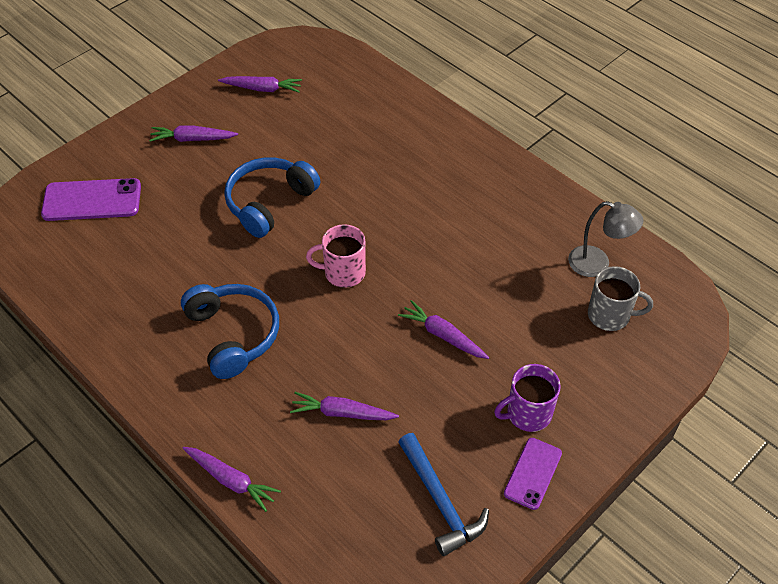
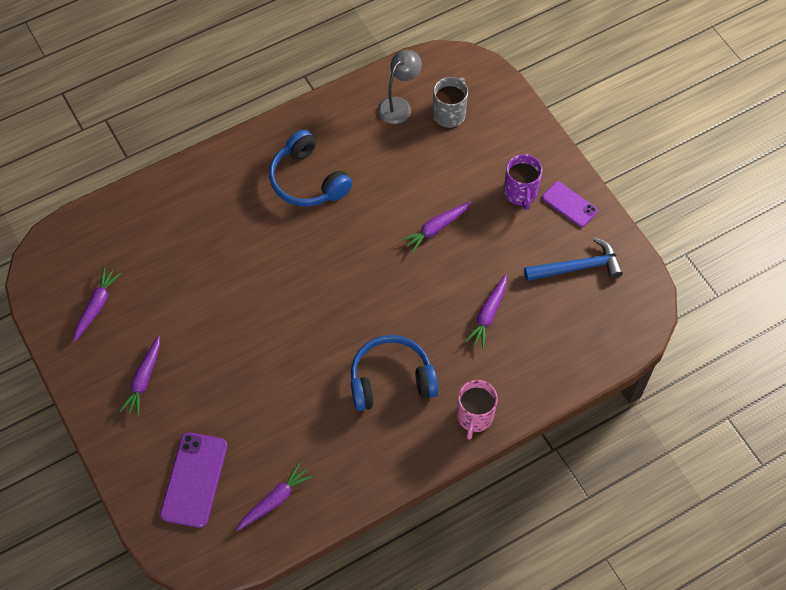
camera: 75 degrees left, 10 degrees up
purple carrot [182,447,281,512] -> purple carrot moved to [236,462,313,531]
blue headphones [224,157,320,238] -> blue headphones moved to [269,130,353,206]
pink mug [306,224,366,288] -> pink mug moved to [457,380,498,440]

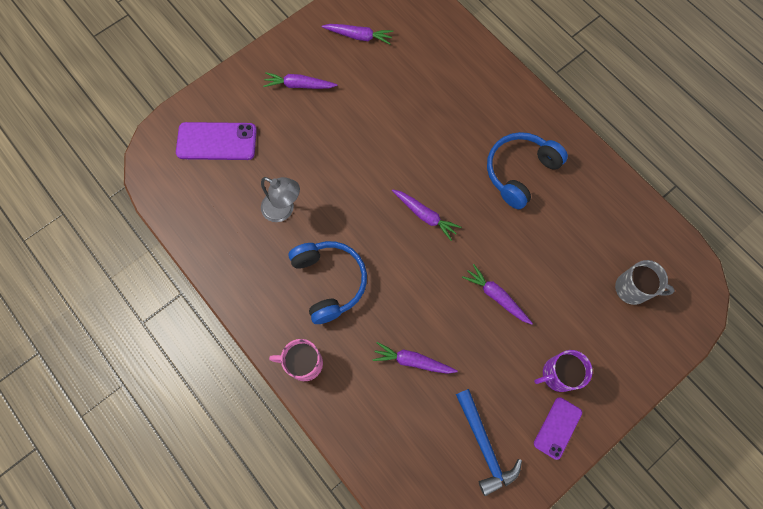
camera: 80 degrees right, 10 degrees up
purple carrot [236,462,313,531] -> purple carrot moved to [392,189,461,241]
grey lamp [378,50,422,124] -> grey lamp moved to [261,177,300,222]

